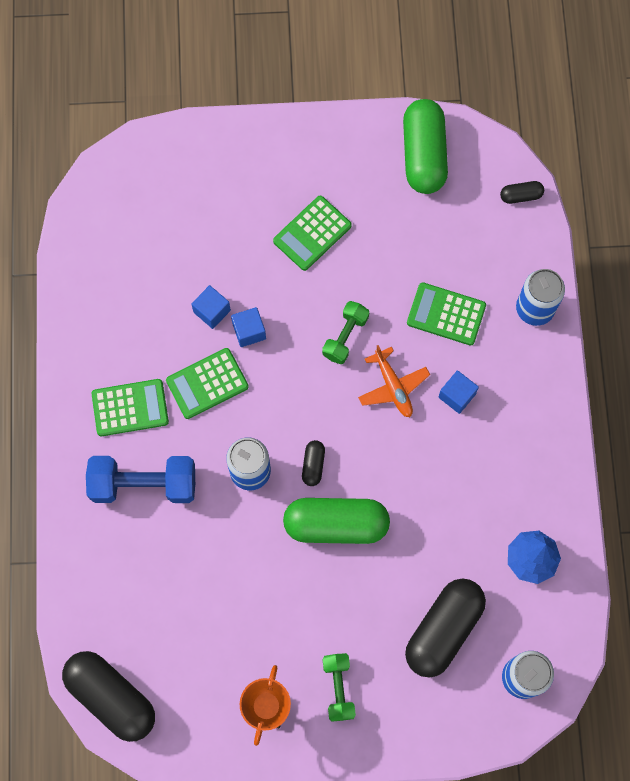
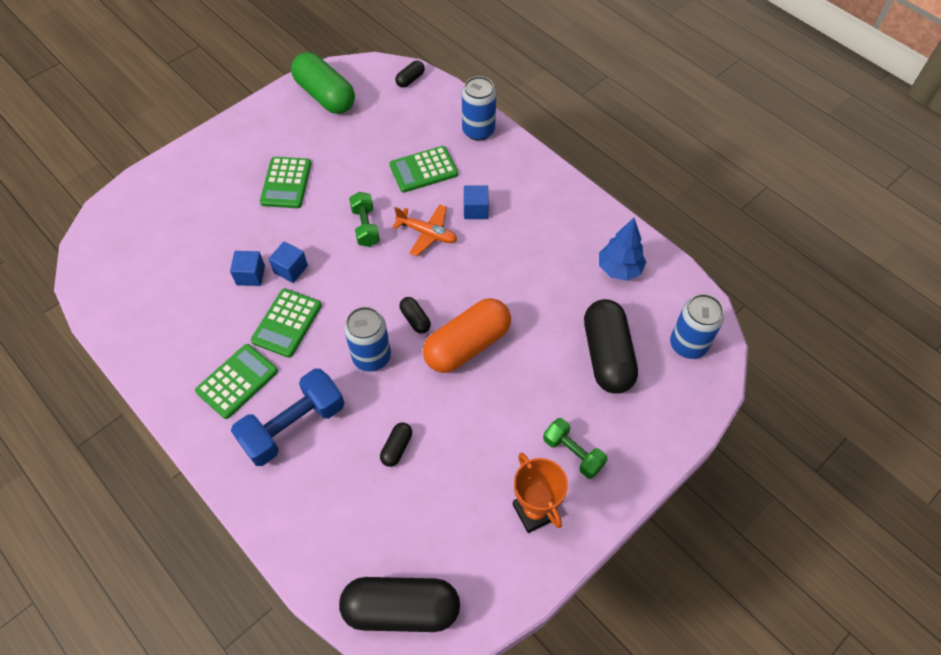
camera: 40 degrees left, 15 degrees down
green capsule [283,498,390,544] -> orange capsule [423,298,511,373]
none -> black capsule [380,422,412,467]

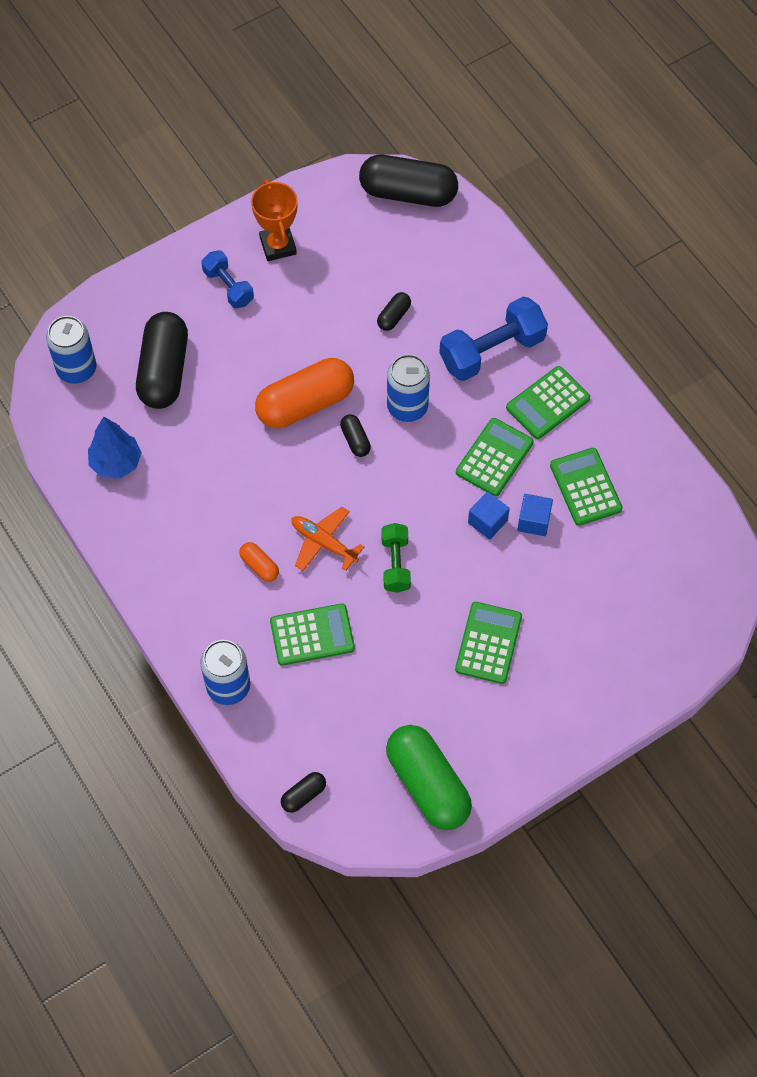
camera: 170 degrees left, 5 degrees up
blue cube [464,185,489,219] -> orange capsule [239,542,279,582]
green dumbbell [543,418,608,479] -> blue dumbbell [201,250,254,309]
none -> green calculator [550,448,623,526]

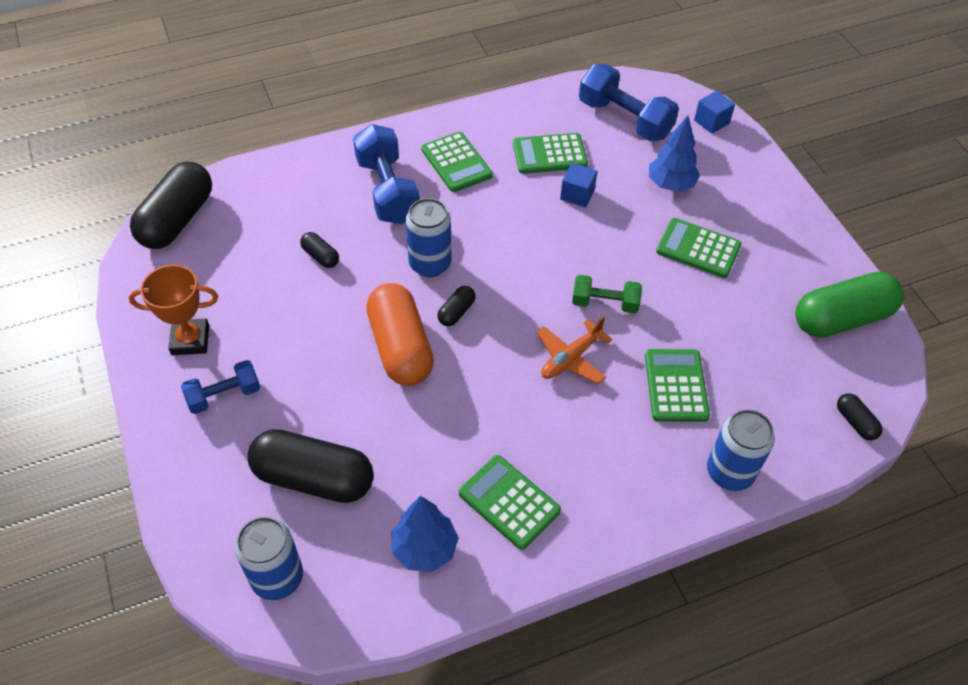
camera: 80 degrees left, 10 degrees down
orange capsule [239,542,279,582] -> none
black capsule [340,414,371,457] -> black capsule turned 45 degrees counterclockwise [437,286,476,326]
green calculator [456,418,534,496] -> green calculator moved to [459,455,561,550]
blue cube [468,491,510,540] -> blue cube moved to [694,91,735,134]
none -> blue dumbbell [579,64,679,141]
none -> blue tree [649,115,700,192]

